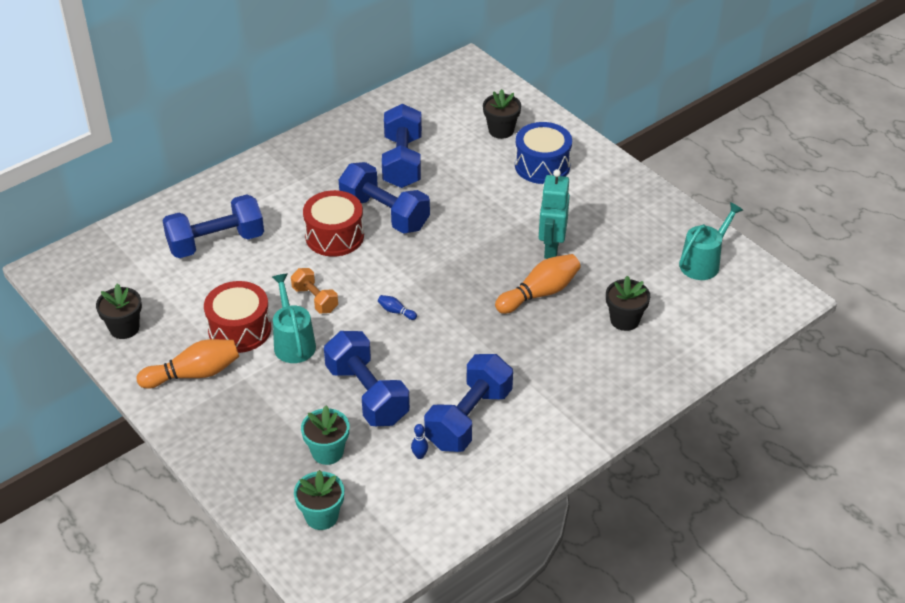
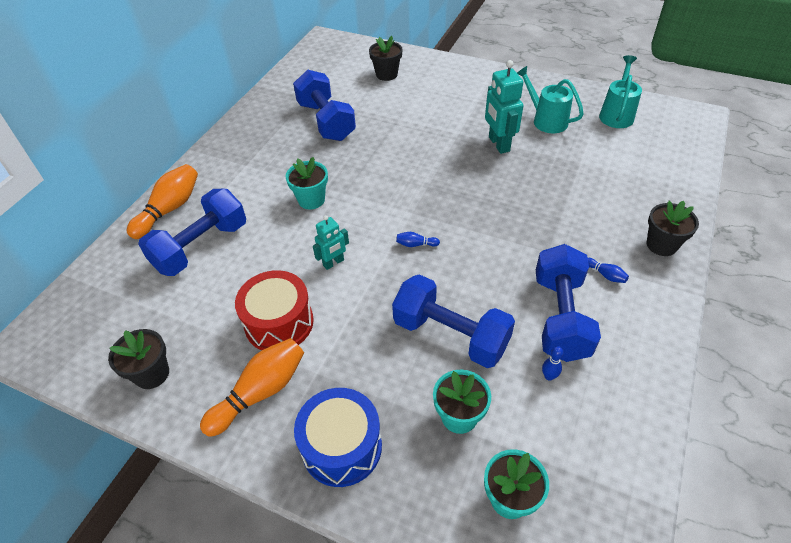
camera: 25 degrees left, 5 degrees up
turquoise watering can [272,274,316,363] -> turquoise watering can moved to [517,66,584,133]
orange dumbbell [291,268,338,313] -> turquoise robot [313,215,349,270]
red drum [303,190,364,257] -> turquoise flower pot [285,157,328,209]
blue dumbbell [339,162,430,234] -> none
orange bowling pin [495,254,581,314] -> orange bowling pin moved to [127,164,198,239]
blue drum [515,122,572,184] -> blue drum moved to [294,388,382,487]
black flower pot [606,276,650,331] -> black flower pot moved to [647,201,699,256]
none -> blue bowling pin [588,258,629,283]

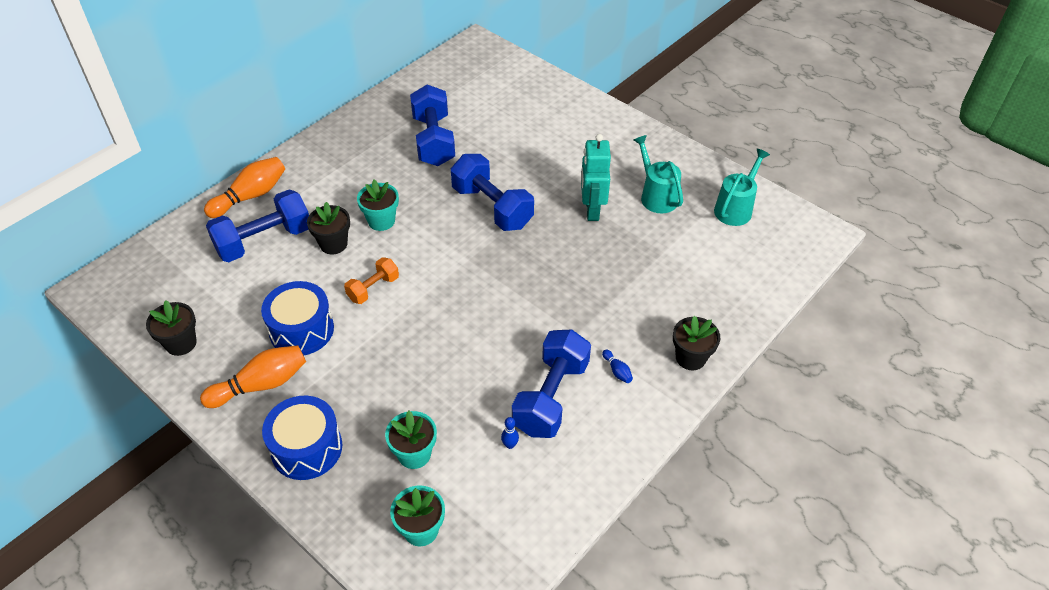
camera: 15 degrees right, 0 degrees up
red drum [235,270,314,350] -> blue drum [261,281,334,355]
turquoise robot [313,215,349,270] -> orange dumbbell [344,257,399,304]
black flower pot [369,36,402,81] -> black flower pot moved to [307,202,350,254]
blue dumbbell [392,274,515,368] -> blue dumbbell moved to [451,154,534,231]
blue bowling pin [396,232,440,247] -> none

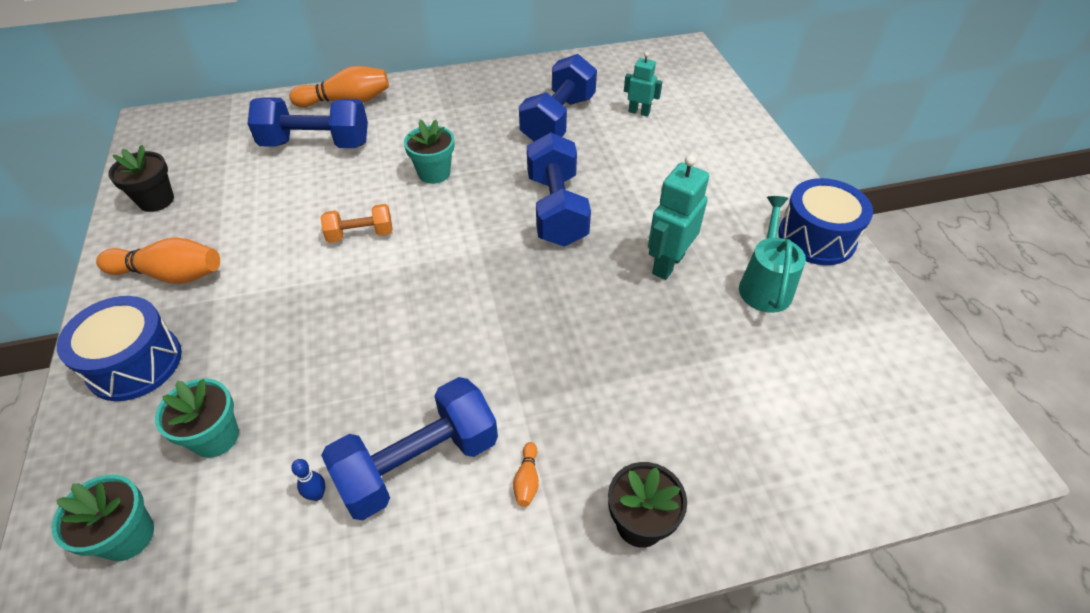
camera: 35 degrees right, 0 degrees up
blue drum [261,281,334,355] -> blue drum moved to [778,178,873,265]
black flower pot [307,202,350,254] -> none
blue bowling pin [602,349,633,383] -> orange bowling pin [513,442,539,507]
turquoise watering can [714,149,770,226] -> none
none -> turquoise robot [624,52,662,117]

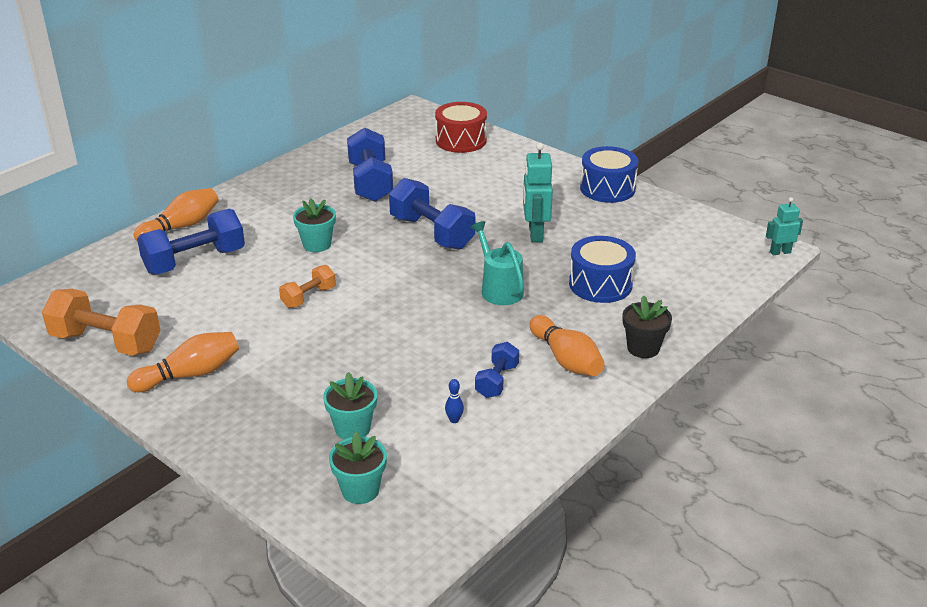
camera: 35 degrees left, 15 degrees down
blue drum [57,296,182,401] -> blue drum moved to [569,236,636,303]
black flower pot [108,145,174,212] -> orange dumbbell [42,289,161,356]
blue dumbbell [321,377,498,520] -> blue dumbbell [475,342,519,398], size x0.55
orange bowling pin [513,442,539,507] -> orange bowling pin [530,315,605,376], size x2.28
turquoise robot [624,52,662,117] -> turquoise robot moved to [766,197,803,255]
turquoise watering can [739,196,806,313] -> turquoise watering can moved to [470,221,524,305]
none -> red drum [435,102,487,153]

